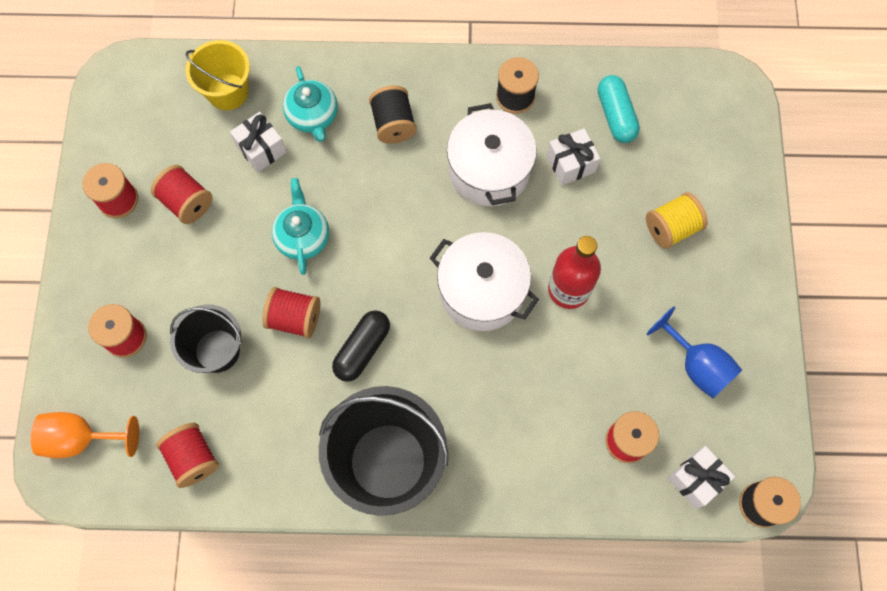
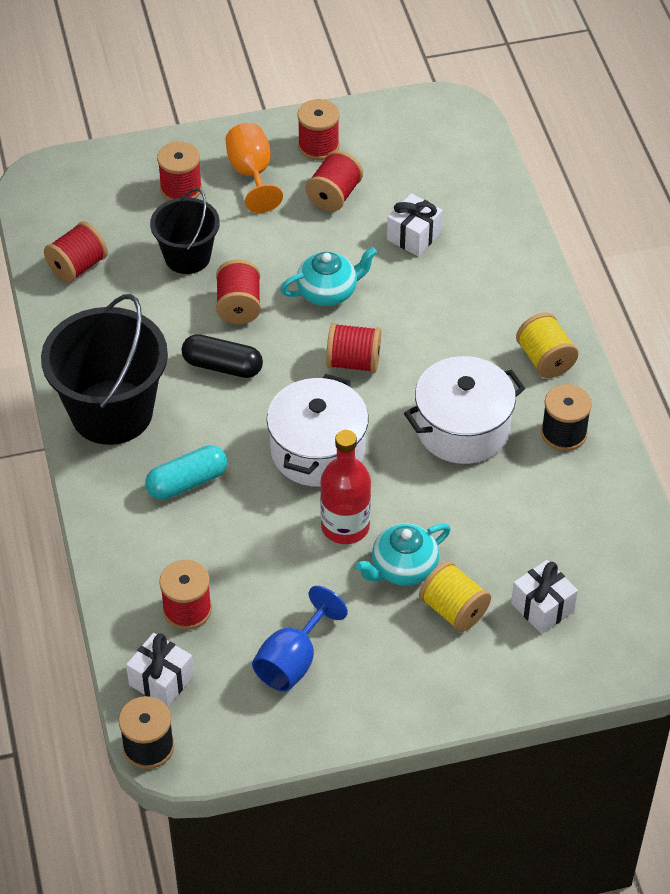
camera: 75 degrees right, 20 degrees down
orange goblet [31,412,139,458] -> orange goblet moved to [225,123,283,213]
yellow bucket [185,40,250,110] -> none
turquoise teapot [283,66,338,142] -> turquoise teapot moved to [356,523,451,586]
black spool [369,85,417,144] -> none
white gift [547,128,600,185] -> white gift moved to [511,560,578,634]
turquoise capsule [598,75,640,143] -> turquoise capsule moved to [145,445,227,500]
none -> red spool [326,323,381,373]
none -> yellow spool [516,313,579,378]

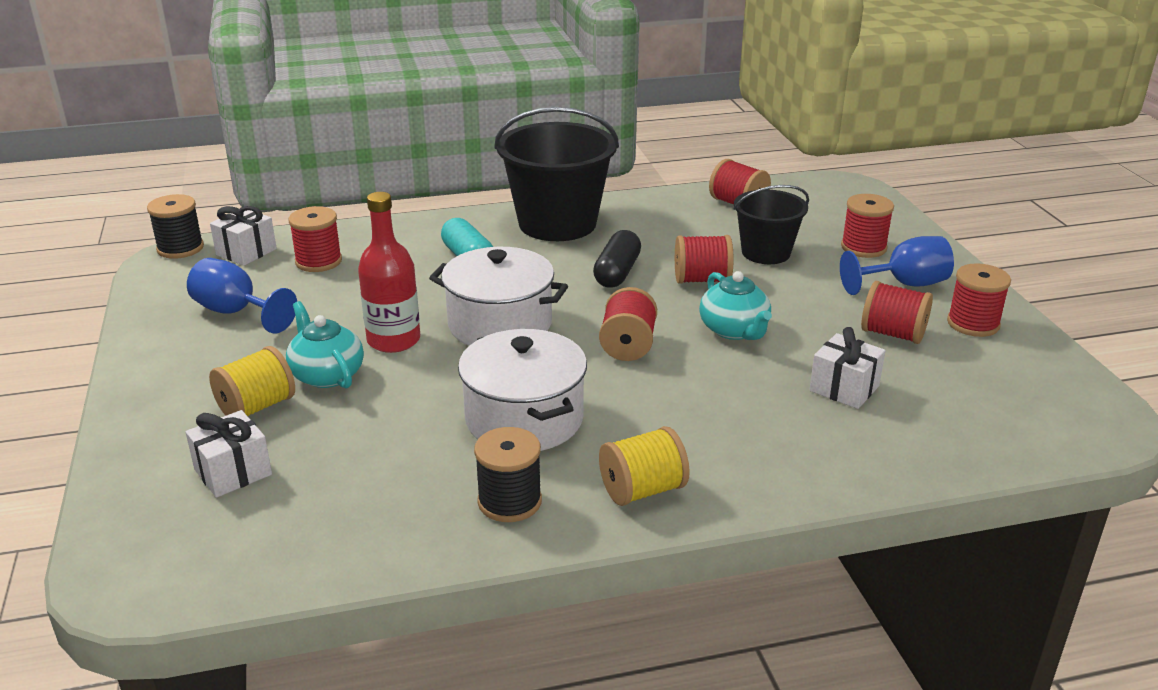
camera: 90 degrees right, 20 degrees down
orange goblet [225,123,283,213] -> blue goblet [840,236,954,295]

